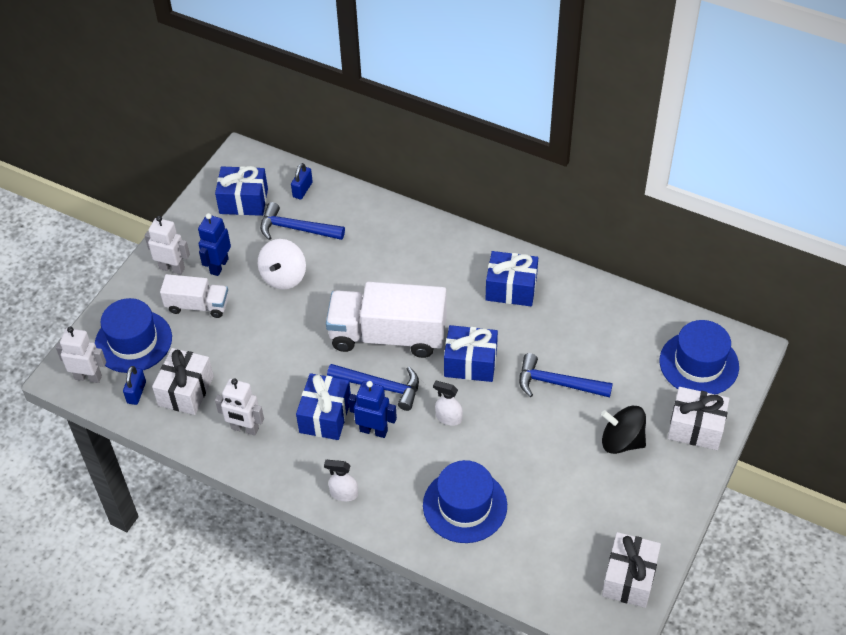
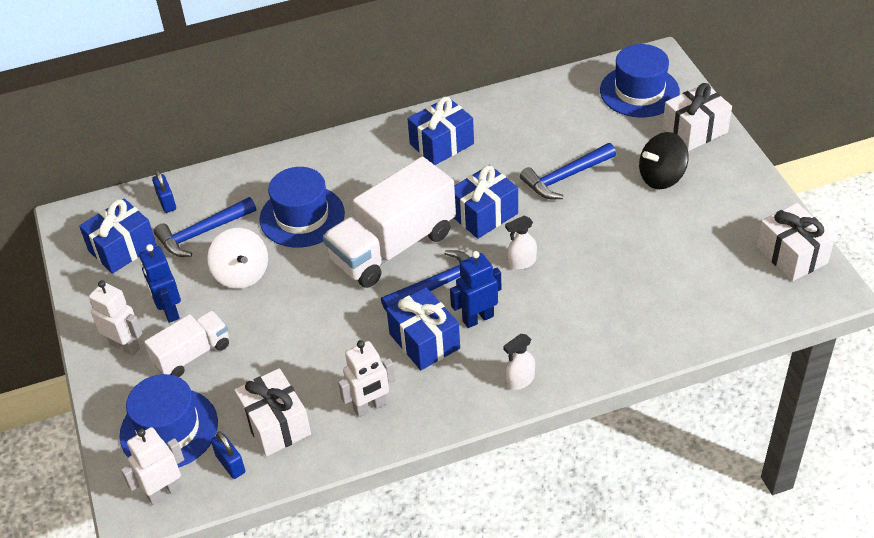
camera: 45 degrees left, 5 degrees down
white robot [145,216,190,275] -> white robot turned 60 degrees clockwise [89,280,143,356]
blue hat [423,460,507,543] -> blue hat moved to [259,167,345,248]

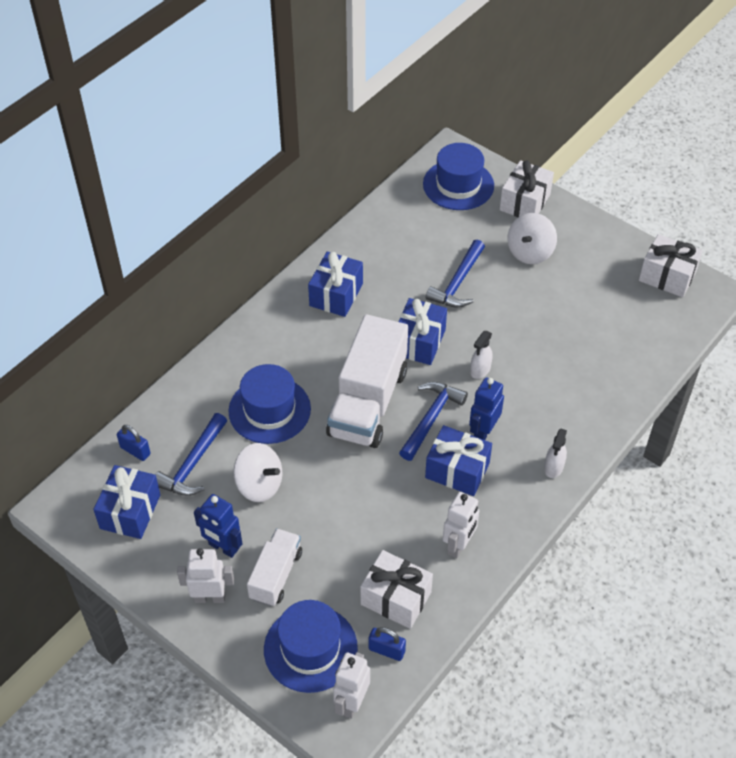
camera: 35 degrees left, 5 degrees up
black spinning top [639,132,689,189] -> white spinning top [507,213,557,264]

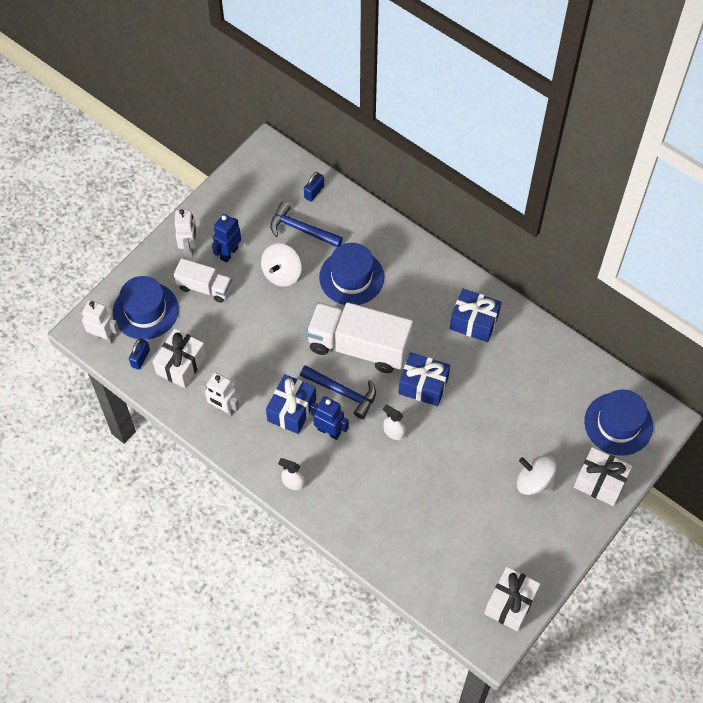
camera: 90 degrees right, 10 degrees up
blue gift [93,465,161,539] -> none
blue hammer [426,240,485,308] -> none

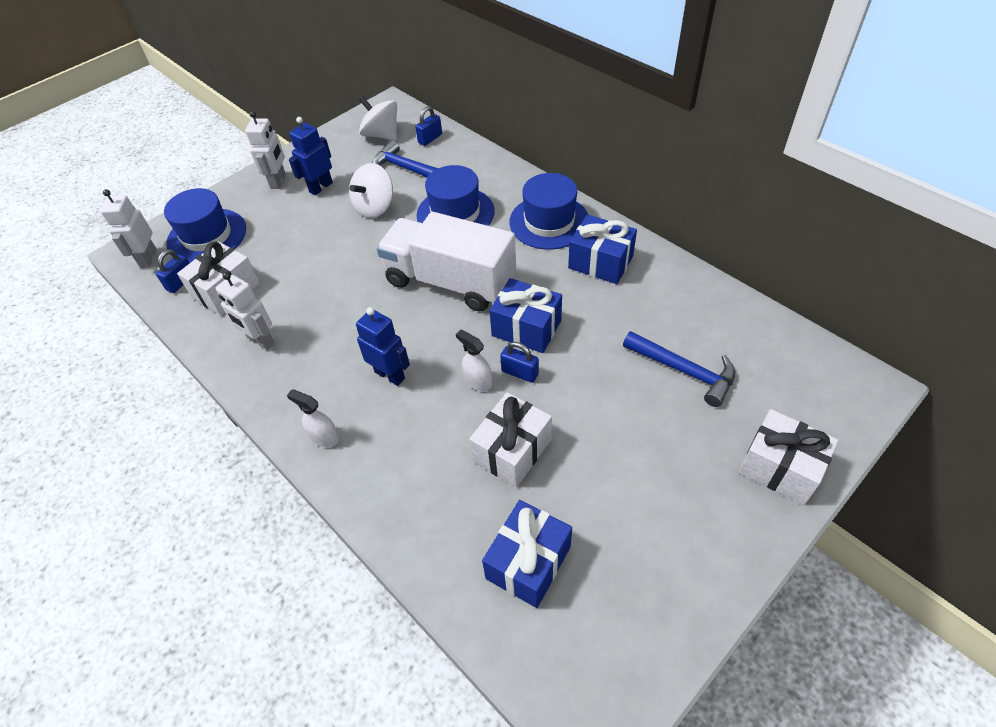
camera: 10 degrees right, 10 degrees down
white robot [79,300,119,344] -> white robot turned 120 degrees counterclockwise [100,189,157,268]
white truck [174,258,232,303] -> none
blue gift [266,374,316,434] -> blue gift moved to [482,500,572,608]
blue hammer [300,365,376,419] -> blue hammer moved to [623,331,735,407]
white gift [484,567,540,631] -> white gift moved to [469,392,552,487]
white spinning top [517,455,557,495] -> white spinning top moved to [359,96,397,141]
blue hat [584,389,653,456] -> blue hat moved to [509,173,588,250]
none -> blue padlock [500,342,539,383]

